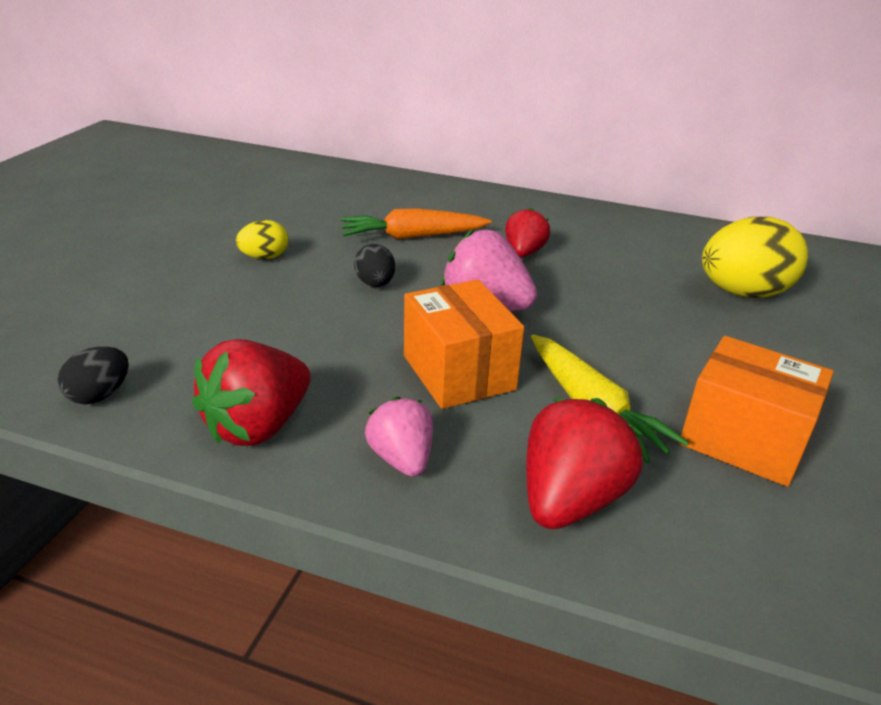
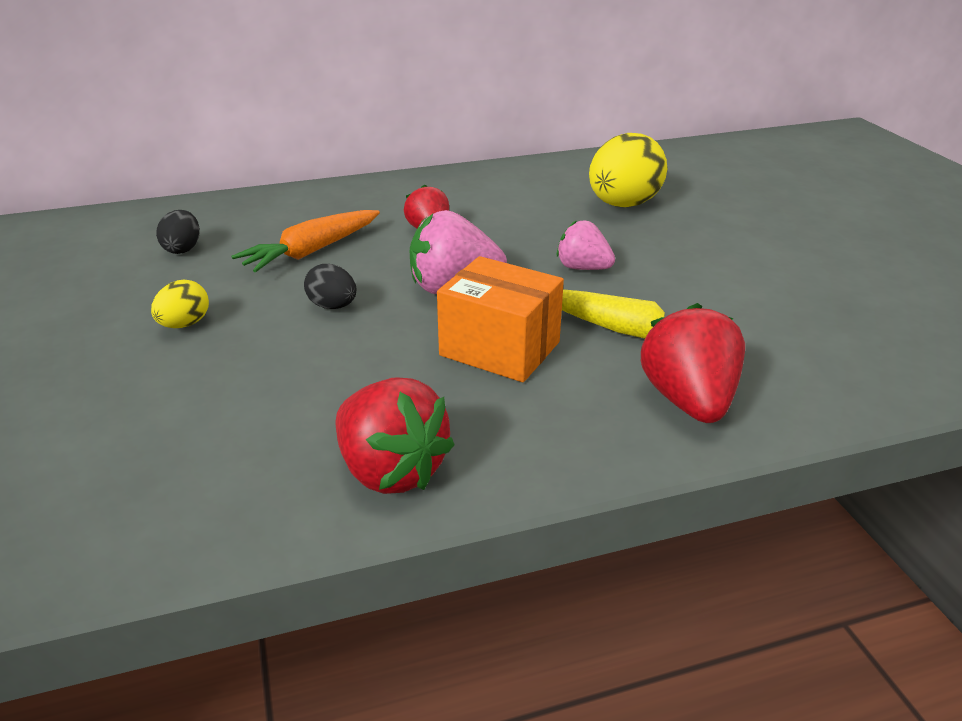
camera: 35 degrees left, 0 degrees up
black egg [58,347,129,404] -> black egg moved to [156,210,200,254]
red strawberry [192,339,311,446] -> red strawberry turned 45 degrees counterclockwise [336,377,455,494]
pink strawberry [365,397,433,477] -> pink strawberry moved to [557,220,615,270]
orange box [679,336,834,487] -> none

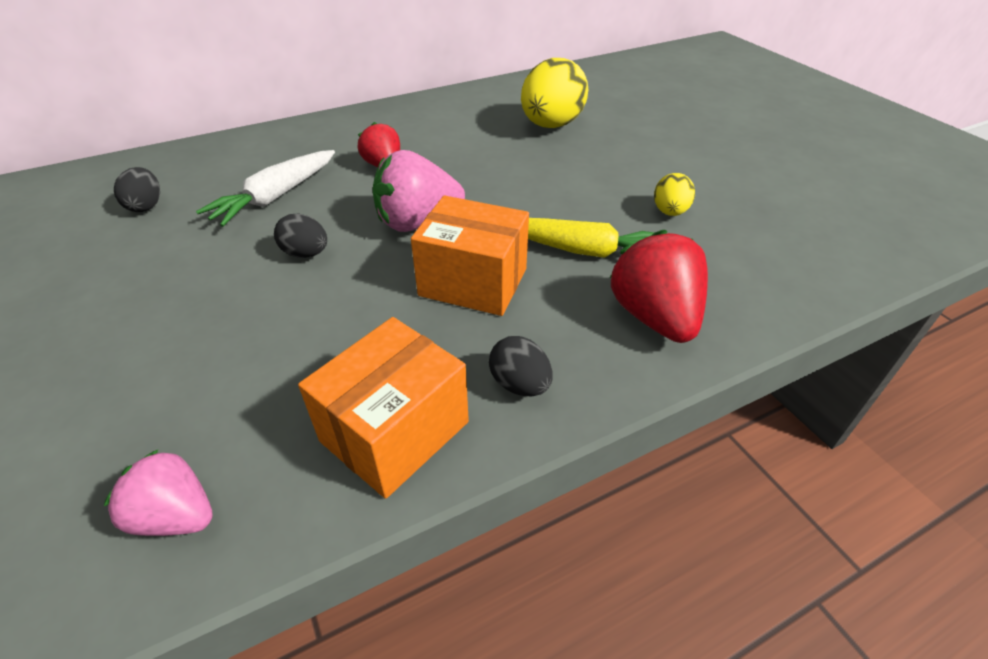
camera: 10 degrees left, 10 degrees up
yellow egg [151,280,209,328] -> yellow egg moved to [654,173,695,216]
orange carrot [231,210,380,272] -> white carrot [196,150,335,227]
red strawberry [336,377,455,494] -> orange box [298,317,469,499]
pink strawberry [557,220,615,270] -> pink strawberry moved to [104,449,213,536]
none -> black egg [489,336,552,397]

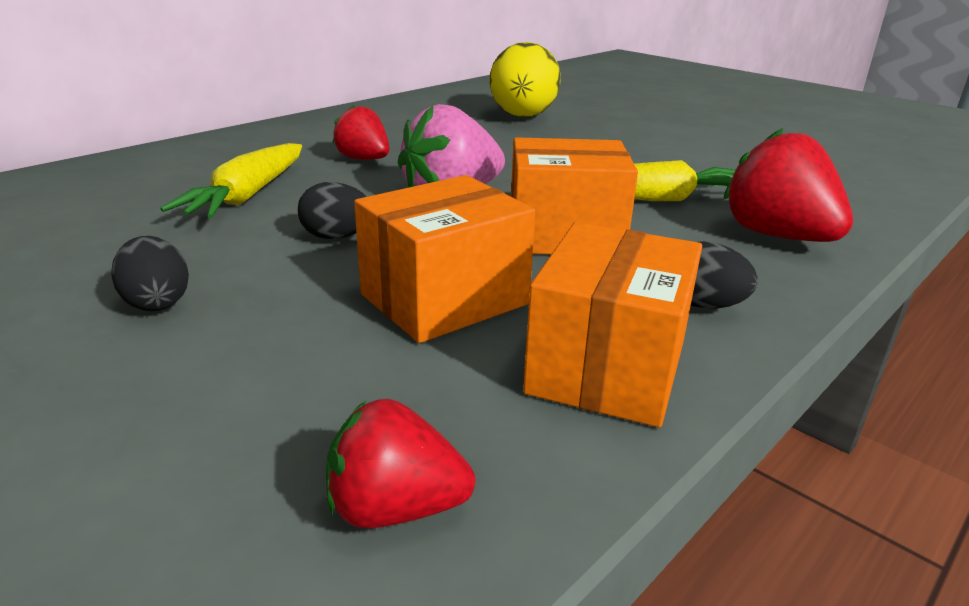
camera: 20 degrees left, 15 degrees down
pink strawberry [104,449,213,536] -> red strawberry [326,399,475,528]
black egg [114,167,160,212] -> black egg moved to [111,236,189,311]
white carrot [196,150,335,227] -> yellow carrot [160,143,302,218]
yellow egg [654,173,695,216] -> none
none -> orange box [354,175,535,343]

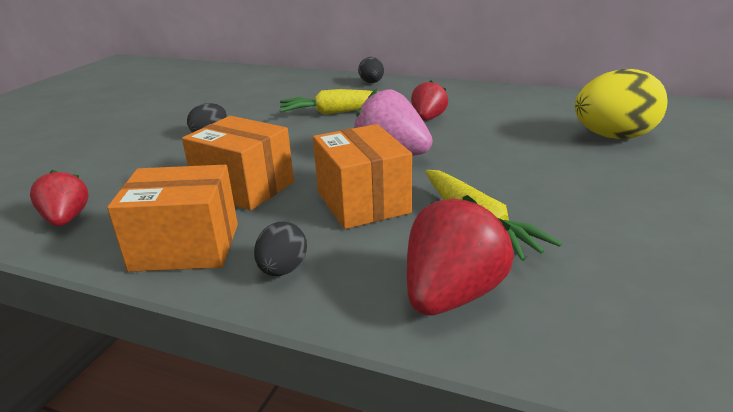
camera: 70 degrees right, 0 degrees up
black egg [298,182,366,239] -> black egg moved to [358,57,384,83]

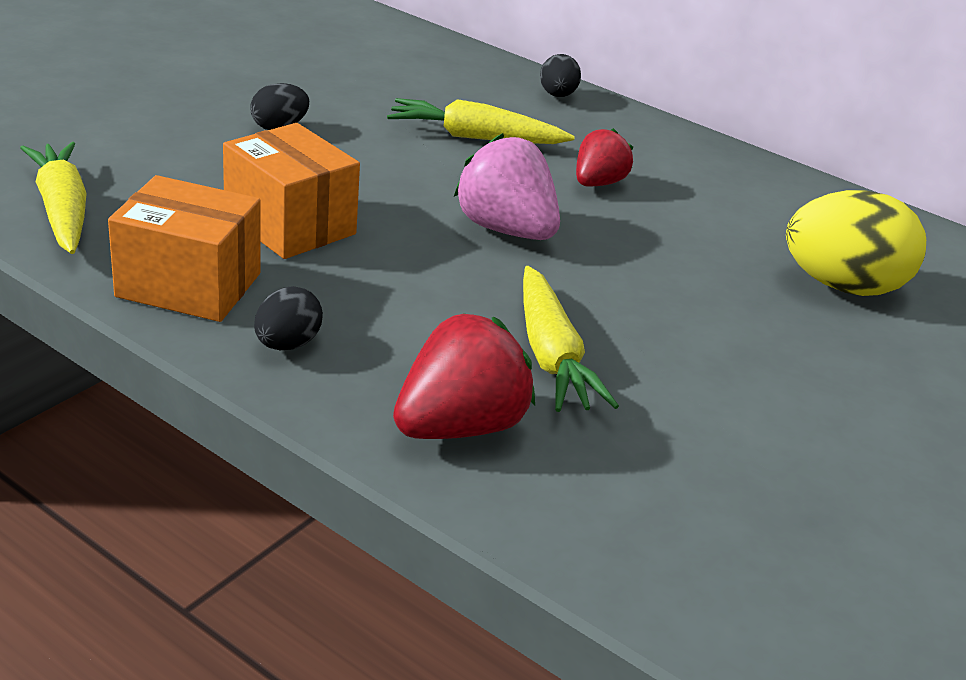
camera: 10 degrees right, 5 degrees up
red strawberry [30,170,89,226] -> yellow carrot [20,142,87,254]
orange box [313,124,412,229] -> none

